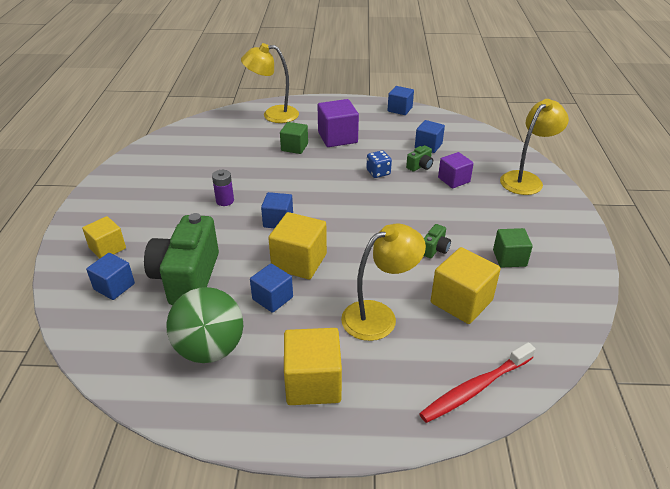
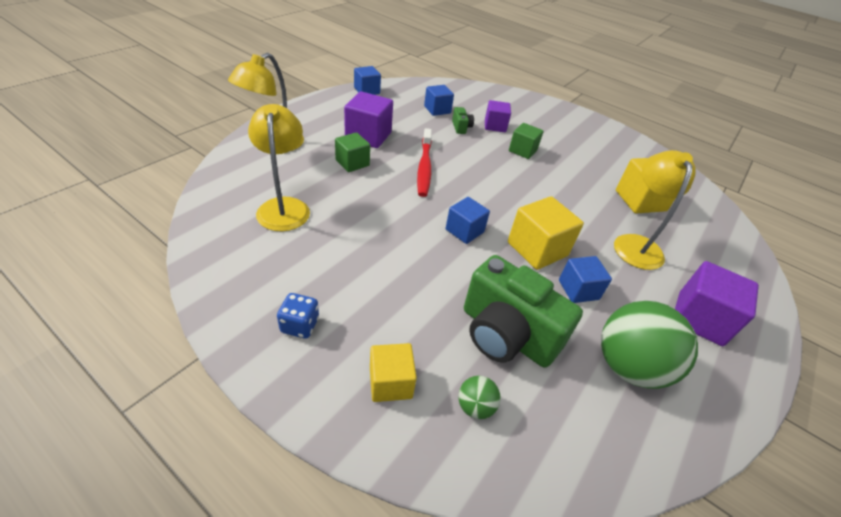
camera: 60 degrees left, 5 degrees up
blue cube [86,253,135,300] -> green ball [458,376,501,419]
purple battery [212,170,234,206] -> none
yellow cube [284,328,342,405] -> purple cube [675,261,759,346]
blue dice [366,150,392,178] -> blue dice moved to [277,293,319,339]
red toothbrush [419,342,536,423] -> red toothbrush moved to [417,128,432,197]
green camera [424,224,451,258] -> none
green cube [493,228,533,268] -> green cube moved to [509,123,544,159]
yellow lamp [500,99,569,195] -> yellow lamp moved to [248,104,310,231]

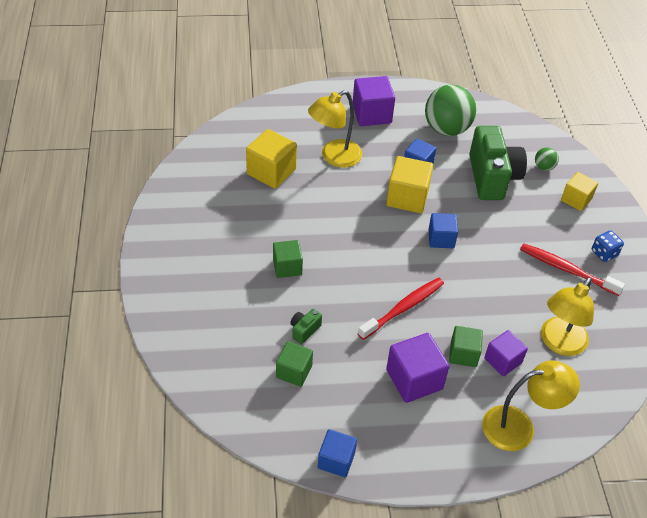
camera: 130 degrees left, 5 degrees up
blue cube [424,85,454,116] -> green cube [276,341,313,387]
purple cube [485,100,511,132] -> purple cube moved to [484,330,528,376]
none -> red toothbrush [520,243,625,296]

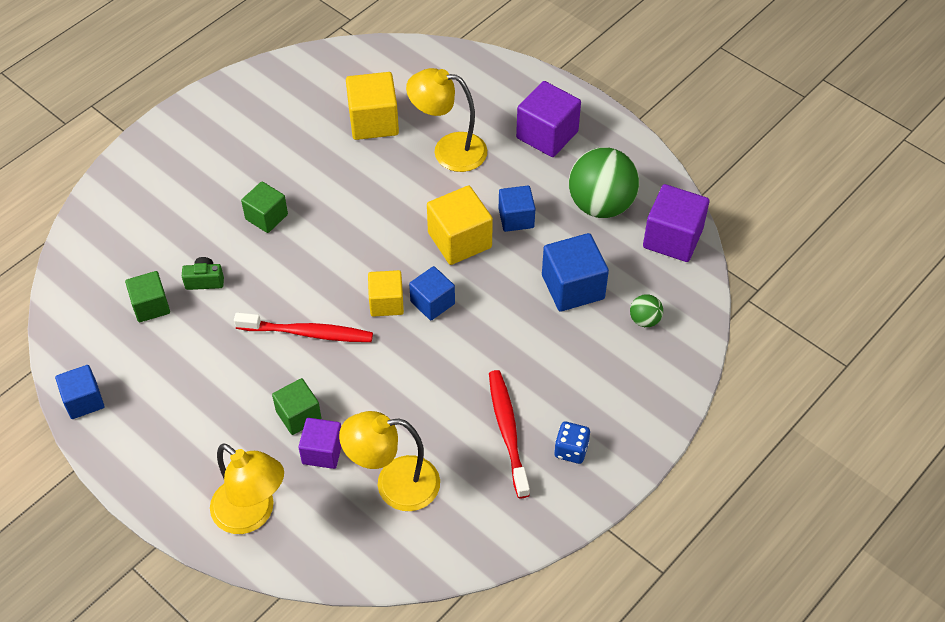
camera: 50 degrees right, 5 degrees up
purple cube [386,333,450,403] -> purple cube moved to [643,184,710,262]
green camera [469,126,527,200] -> blue cube [542,233,609,311]
yellow cube [561,172,598,211] -> yellow cube moved to [368,270,404,317]

